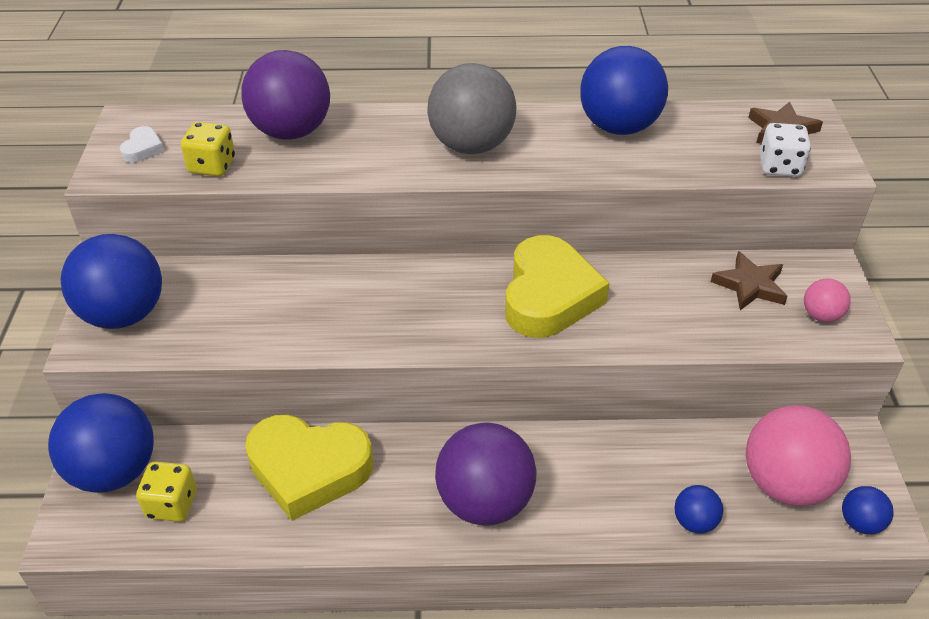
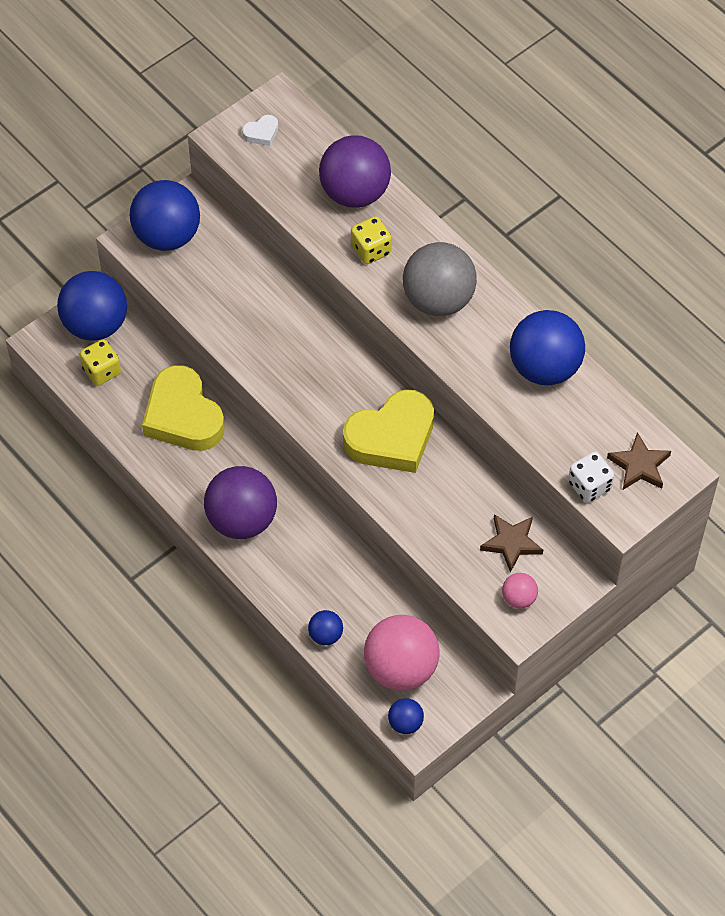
camera: 50 degrees right, 15 degrees up
yellow dice [181,122,235,176] -> yellow dice moved to [351,216,392,264]

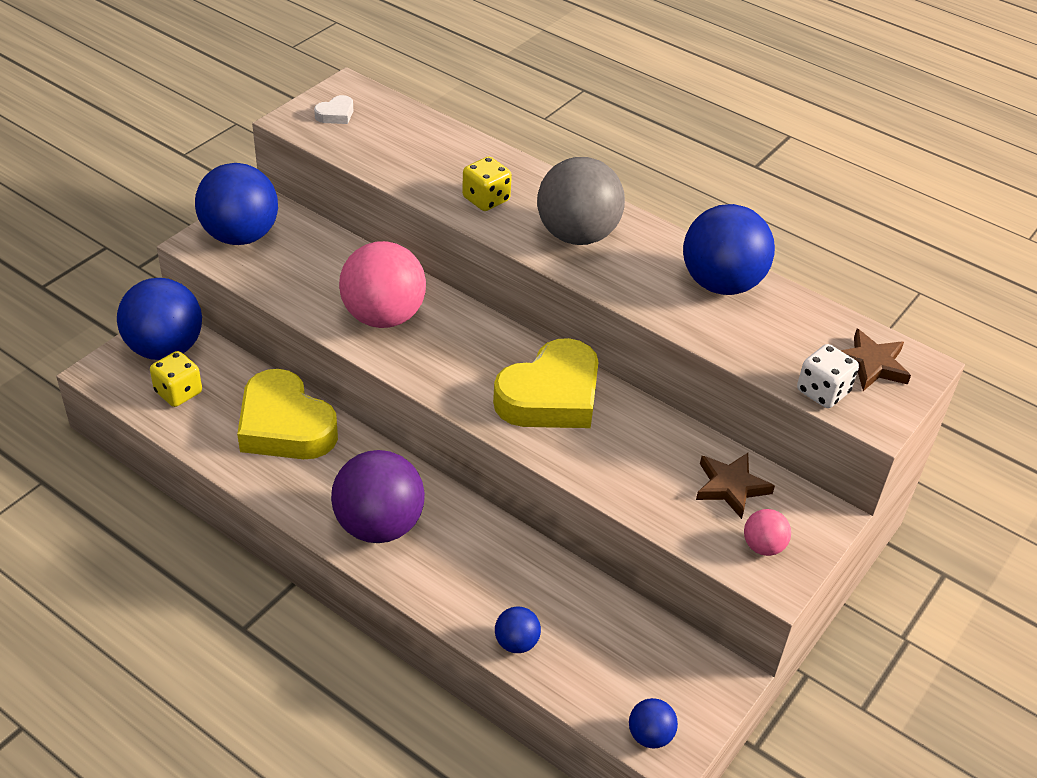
camera: 15 degrees left, 15 degrees down
purple ball [319,135,391,208] -> none
pink ball [364,615,440,691] -> pink ball moved to [339,241,426,328]

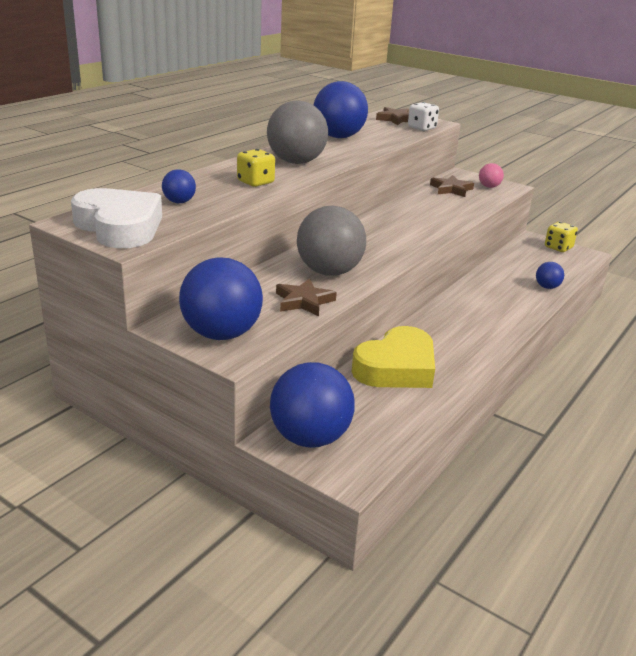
camera: 90 degrees left, 15 degrees down
yellow dice [150,351,202,407] -> yellow dice moved to [545,222,578,252]
white heart [314,95,353,124] -> white heart [71,188,162,248], size x2.45
purple ball [331,450,425,543] -> none
pink ball [339,241,426,328] -> grey ball [297,206,366,276]
yellow heart [493,338,598,428] -> none
blue ball [629,698,678,749] -> blue ball moved to [162,169,196,203]
none -> brown star [276,278,337,316]

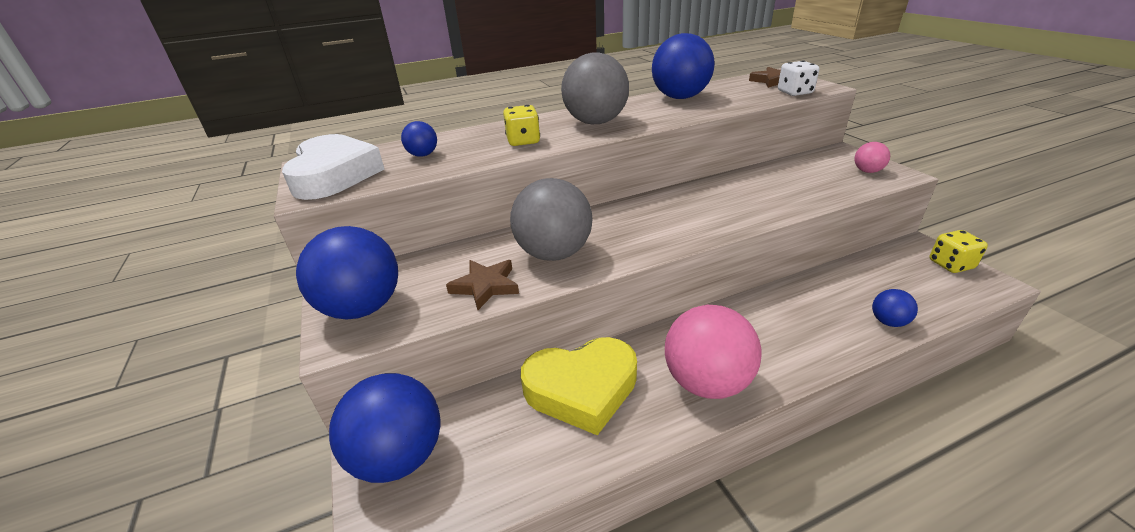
camera: 35 degrees right, 5 degrees up
brown star [430,175,474,197] -> none
none -> pink ball [665,305,762,399]

